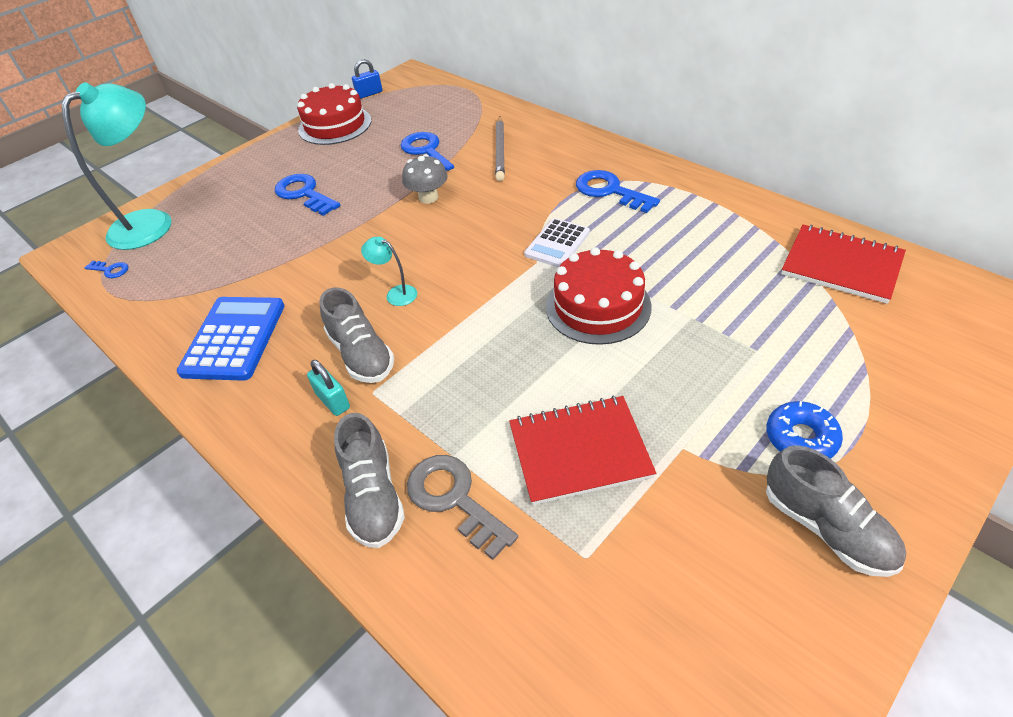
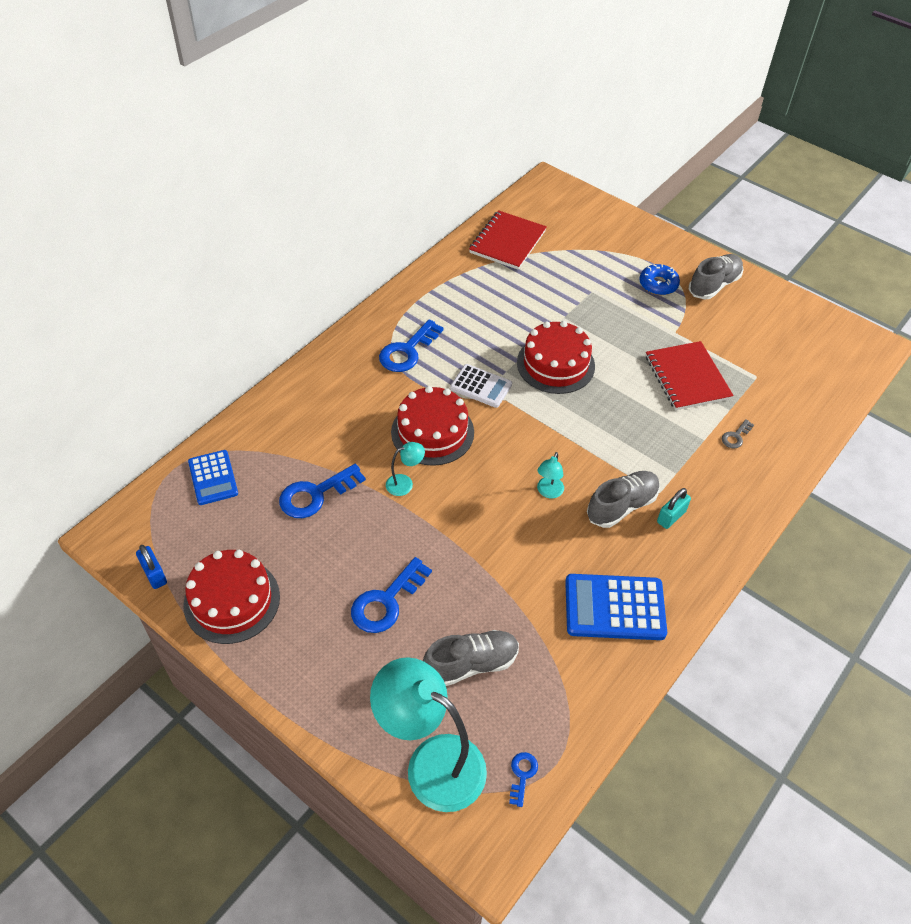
camera: 100 degrees left, 5 degrees up
grey shoe [334,413,405,548] -> grey shoe moved to [423,630,519,686]
grey mushroom [402,154,448,204] -> turquoise lamp [386,442,425,496]
grey key [407,455,518,560] -> grey key [722,419,754,449], size x0.51
grey pencil [495,116,505,181] -> none
none -> blue calculator [188,450,238,505]
none -> red cake [391,386,474,466]

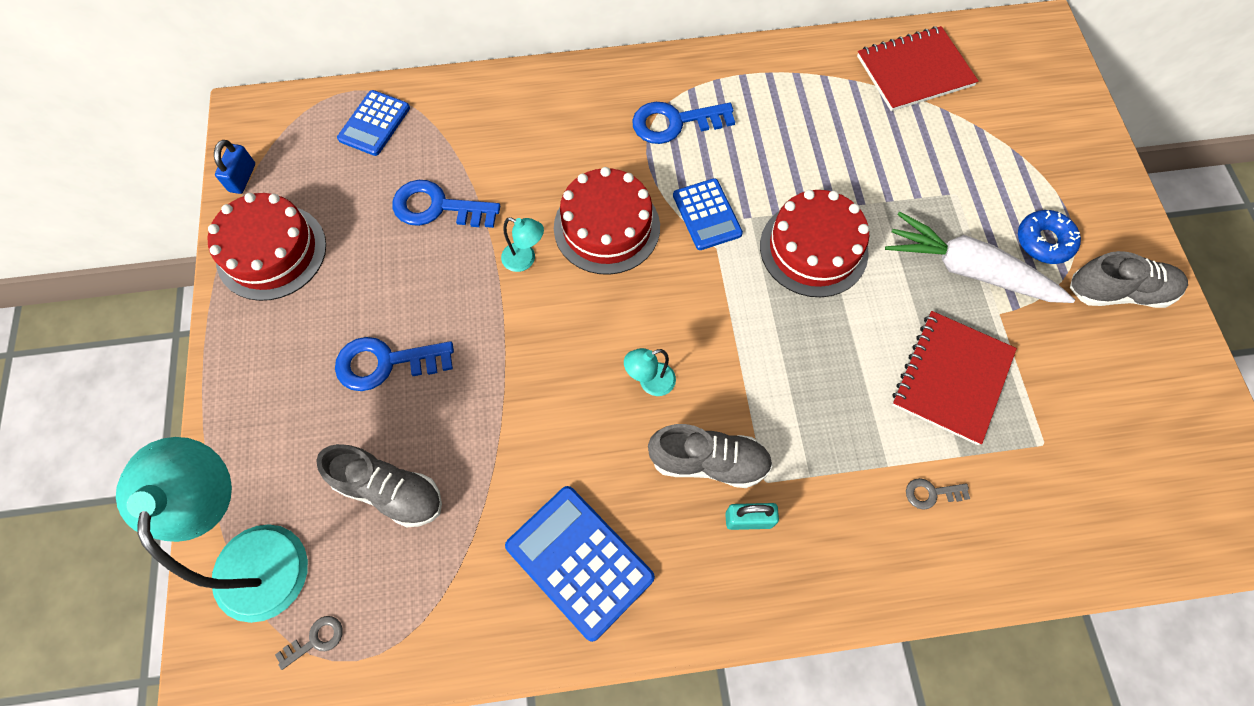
camera: 45 degrees right, 15 degrees up
white calculator [450,364,512,408] -> blue calculator [673,178,743,250]
blue key [509,752,538,807] -> grey key [275,616,343,670]
none -> white carrot [885,212,1075,303]

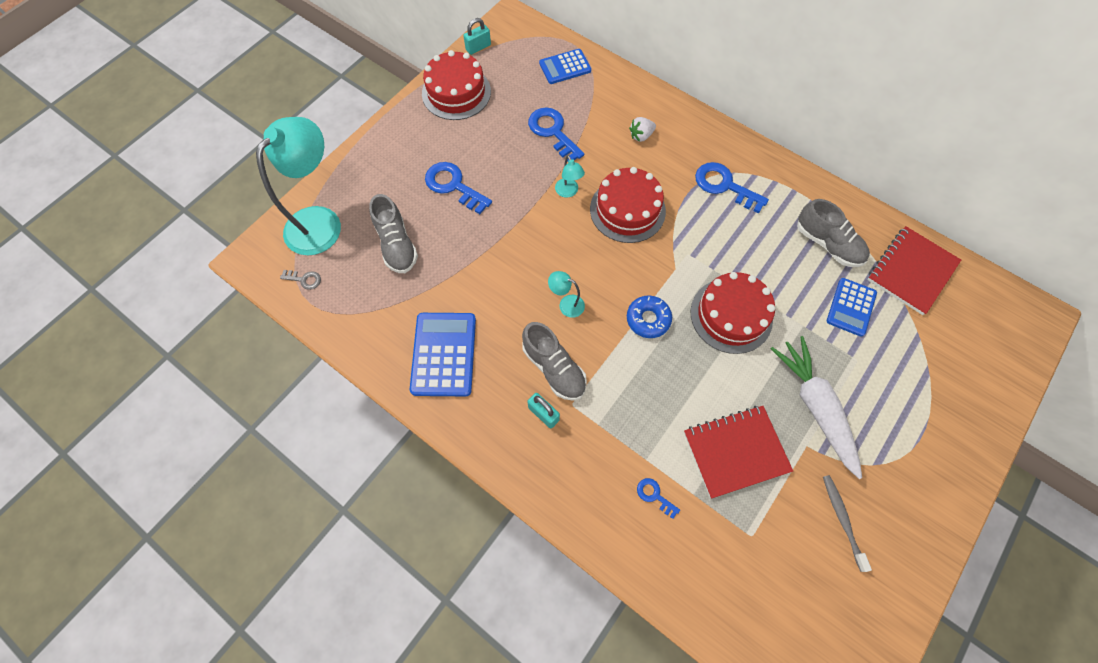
camera: 45 degrees right, 0 degrees up
blue padlock [214,140,255,194] -> turquoise padlock [464,18,491,55]
blue calculator [673,178,743,250] -> blue calculator moved to [827,278,877,337]
red notebook [857,26,978,111] -> red notebook turned 75 degrees counterclockwise [867,226,961,315]
grey key [906,478,970,510] -> blue key [637,478,680,519]
blue donut [1018,210,1081,264] -> blue donut moved to [627,296,672,338]
grey shoe [1070,251,1188,308] -> grey shoe moved to [797,199,870,267]
none -> white strawberry [629,117,656,142]
none -> grey toothbrush [823,475,872,572]

